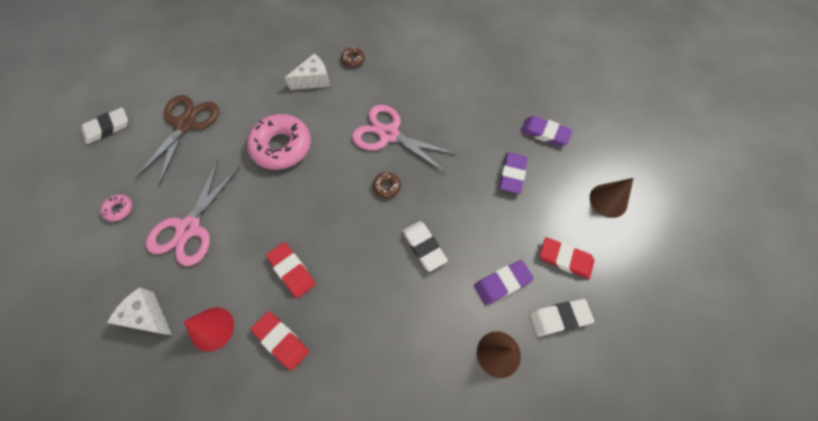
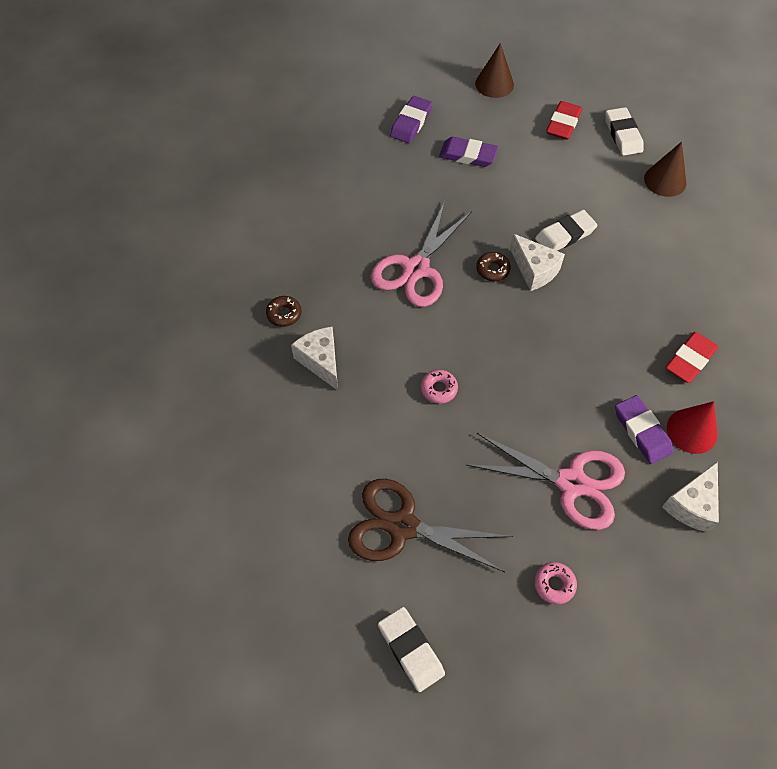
camera: 90 degrees left, 5 degrees down
pink donut [247,114,311,170] -> pink donut [421,370,458,404], size x0.44
red eraser [266,242,316,298] -> none
purple eraser [474,260,534,305] -> purple eraser moved to [615,395,673,464]
none -> white cheese [510,234,565,291]

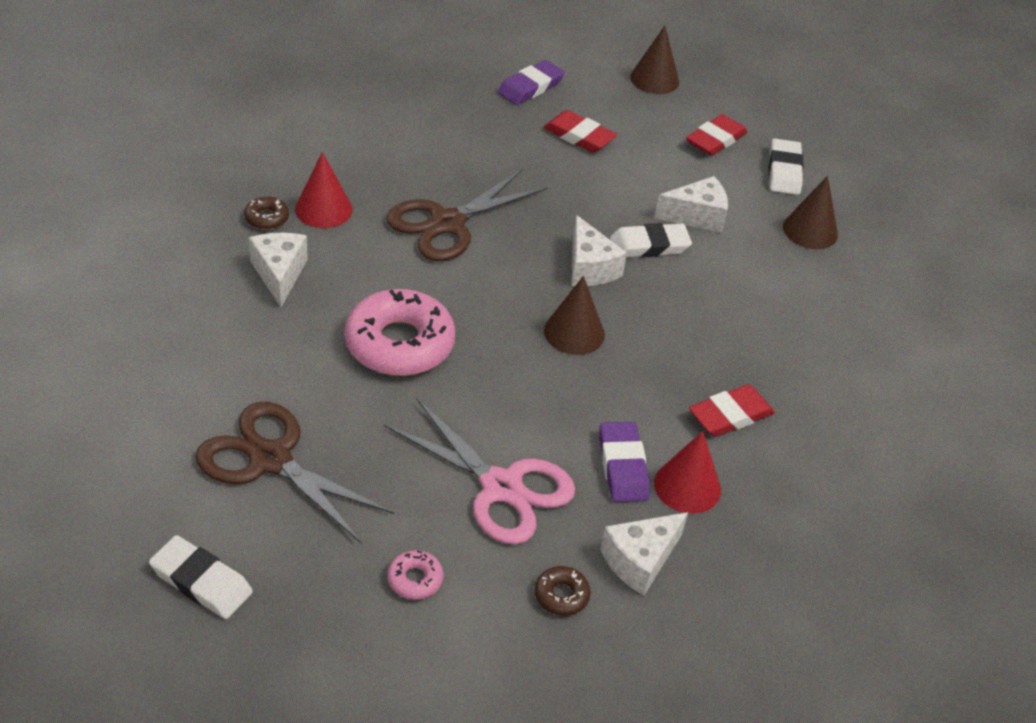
camera: 15 degrees right, 15 degrees down
pink scissors [371,201,472,307] -> brown scissors [386,169,548,261]
white eraser [378,607,445,692] -> white eraser turned 45 degrees counterclockwise [149,535,253,619]
pink donut [421,370,458,404] -> pink donut [344,289,455,376], size x2.29
purple eraser [439,137,498,167] -> red eraser [543,110,617,153]
brown donut [476,252,511,281] -> brown donut moved to [535,566,591,616]
none -> red cone [295,152,353,228]
none -> brown cone [544,276,605,355]
none -> white cheese [654,176,728,233]

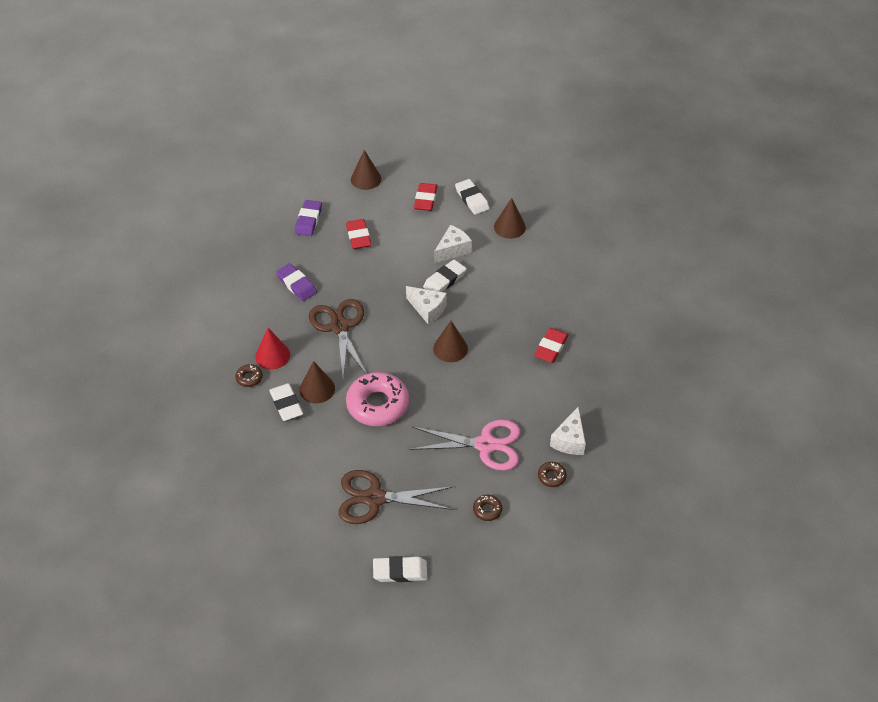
camera: 30 degrees left, 5 degrees up
white cheese [249,233,308,307] -> white eraser [269,383,303,421]
brown scissors [386,169,548,261] -> brown scissors turned 150 degrees clockwise [309,299,367,378]
pink donut [387,550,444,600] -> brown donut [473,495,502,521]
red eraser [543,110,617,153] -> red eraser turned 75 degrees clockwise [346,219,372,249]
purple eraser [599,422,650,502] -> purple eraser moved to [276,263,317,301]
red cone [654,431,721,514] -> none
none -> brown cone [300,361,335,403]

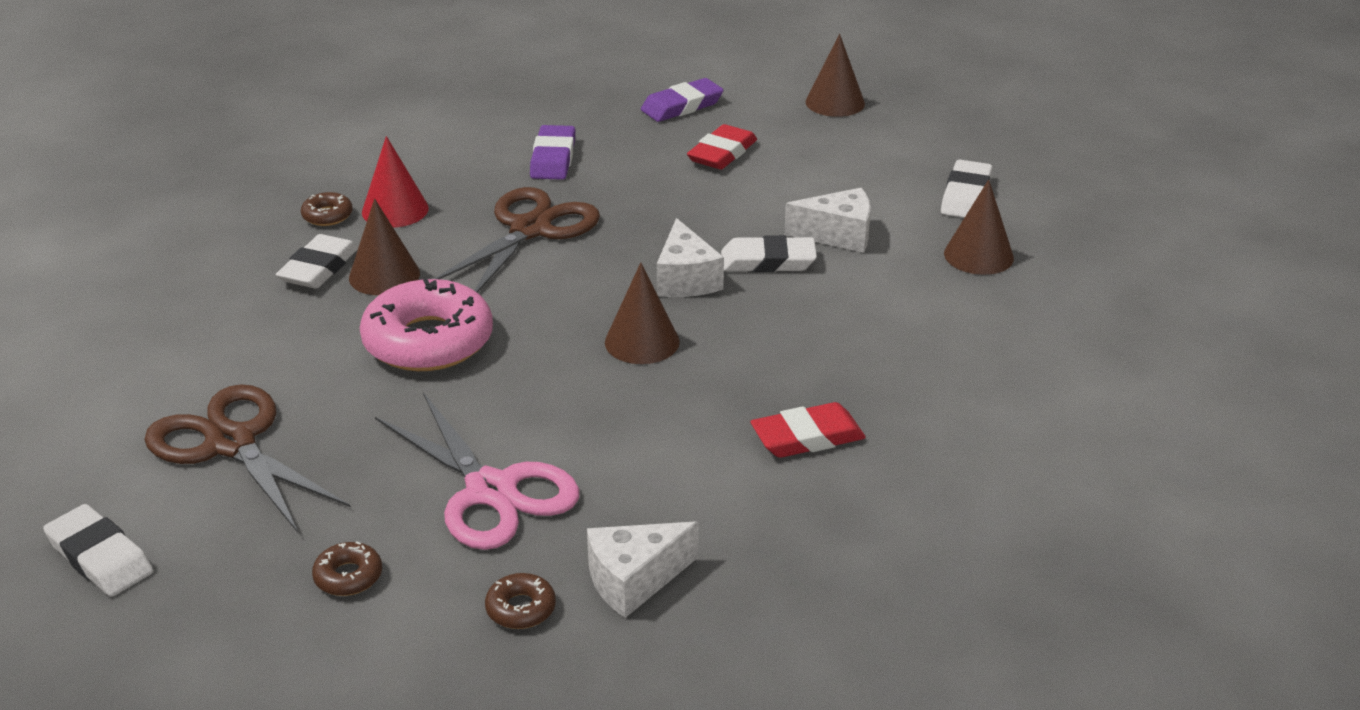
camera: 45 degrees right, 15 degrees down
red eraser [414,183,437,211] -> none

